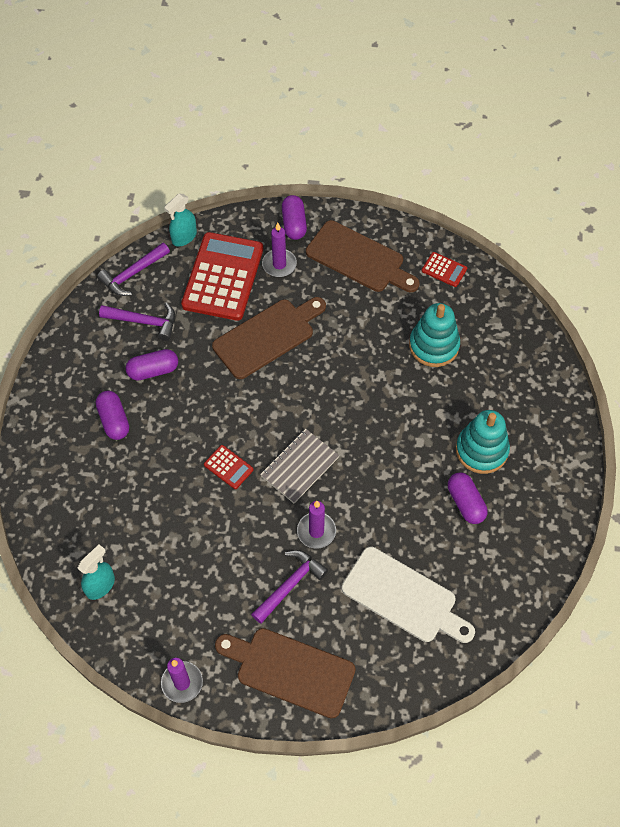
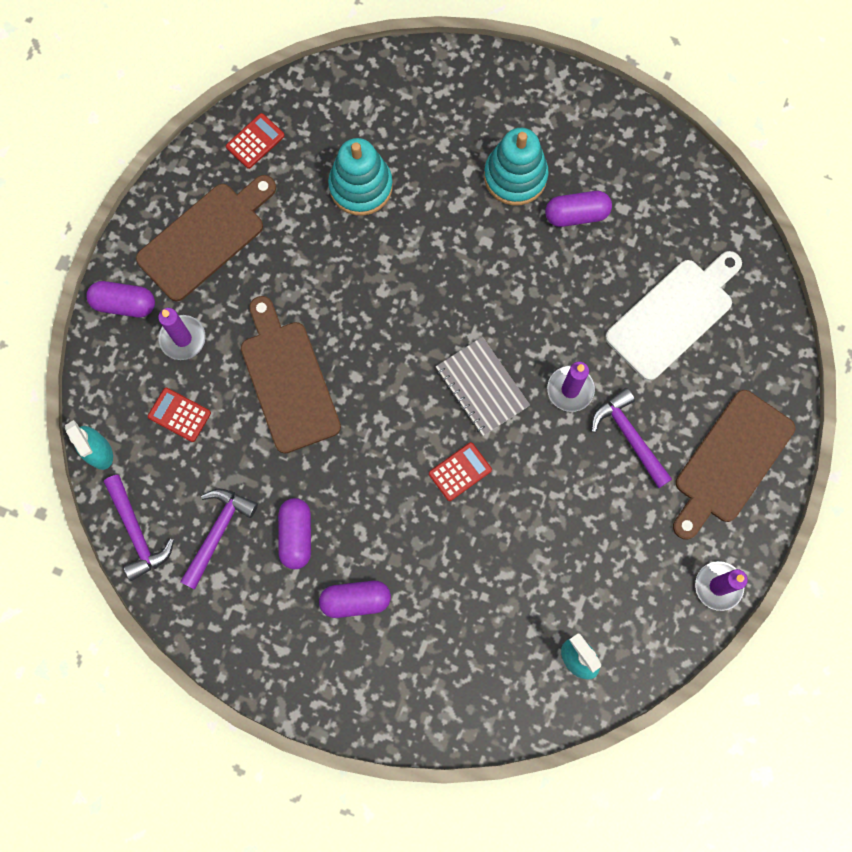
camera: 75 degrees left, 15 degrees up
red calculator [181,232,263,321] -> red calculator [148,388,211,442], size x0.43

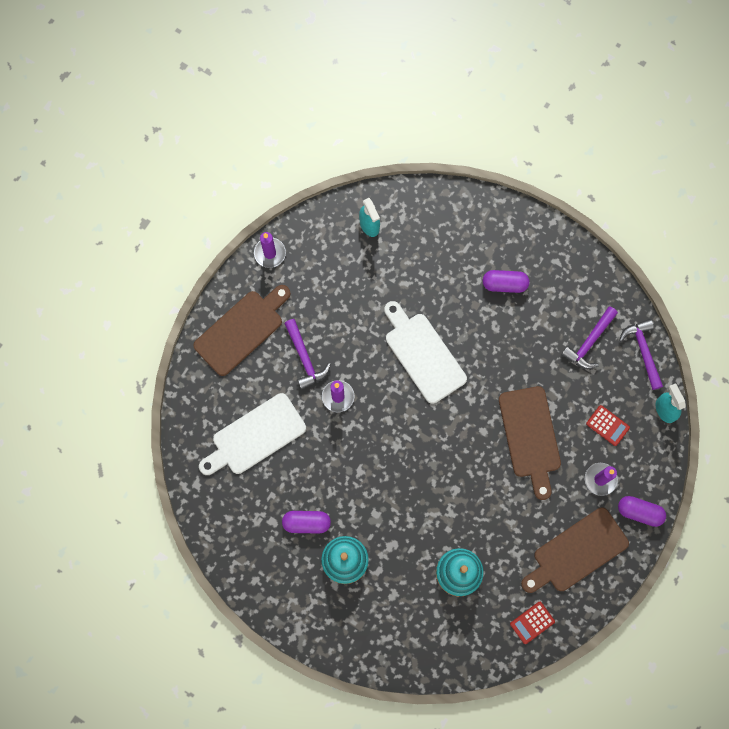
camera: 170 degrees left, 0 degrees up
purple capsule [278,498,311,569] -> none
red calculator [429,442,492,501] -> white cutting board [384,301,467,404]
grey notebook [436,337,530,436] -> none

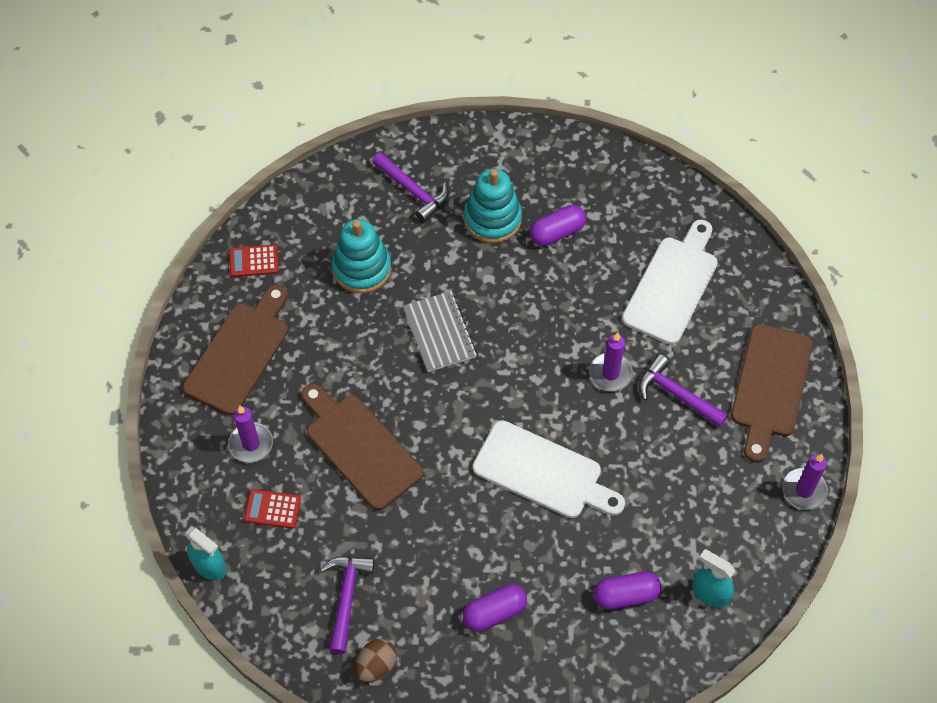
camera: 150 degrees right, 15 degrees down
red calculator [510,602,555,644] -> red calculator turned 120 degrees counterclockwise [229,244,279,277]
purple capsule [618,496,666,527] -> purple capsule moved to [594,571,661,610]
purple hammer [619,319,663,390] -> purple hammer moved to [372,152,449,222]
none -> brown egg [355,639,397,682]
none -> grey notebook [403,291,477,372]

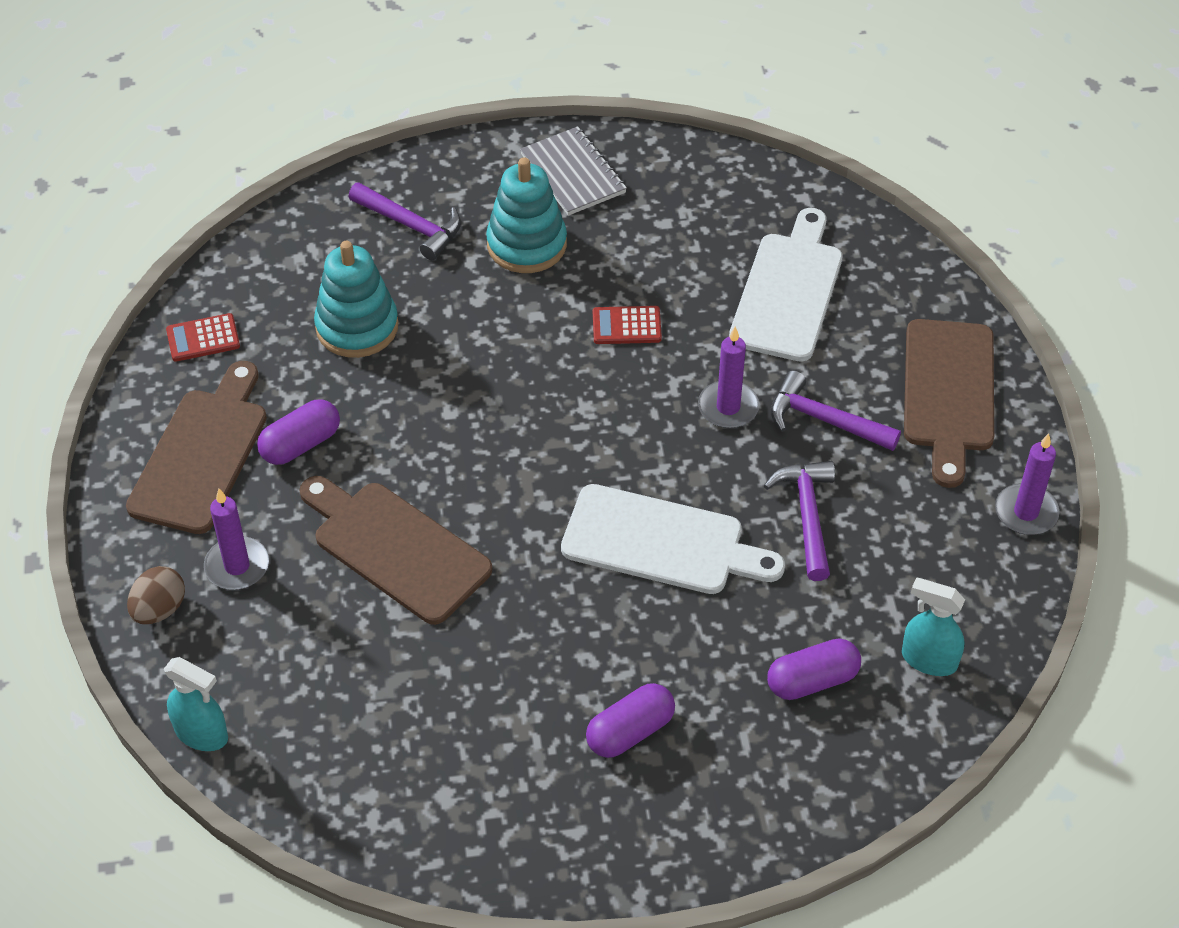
camera: 10 degrees left, 10 degrees down
red calculator [244,489,301,529] -> red calculator moved to [593,306,662,344]
purple hammer [320,556,375,654] -> purple hammer moved to [764,461,835,581]
brown egg [355,639,397,682] -> brown egg moved to [127,566,185,624]
grey notebook [403,291,477,372] -> grey notebook moved to [520,126,627,216]
purple capsule [530,205,586,246] -> purple capsule moved to [257,399,340,465]

